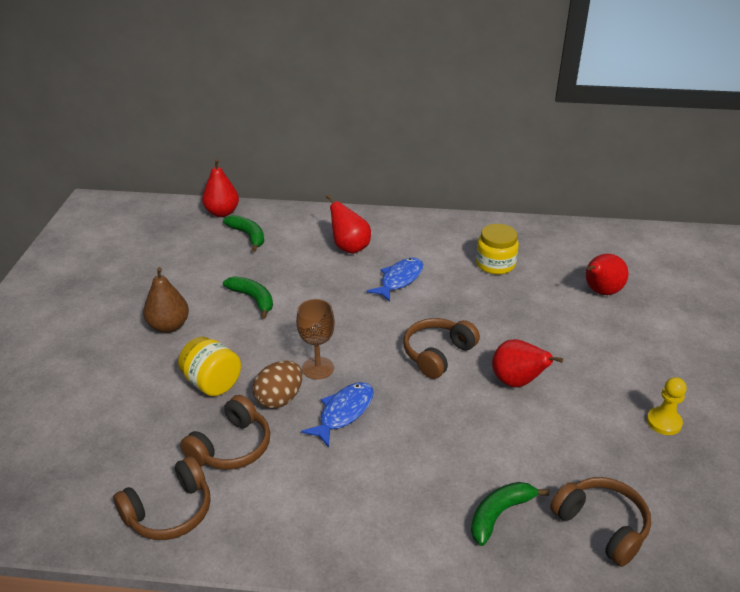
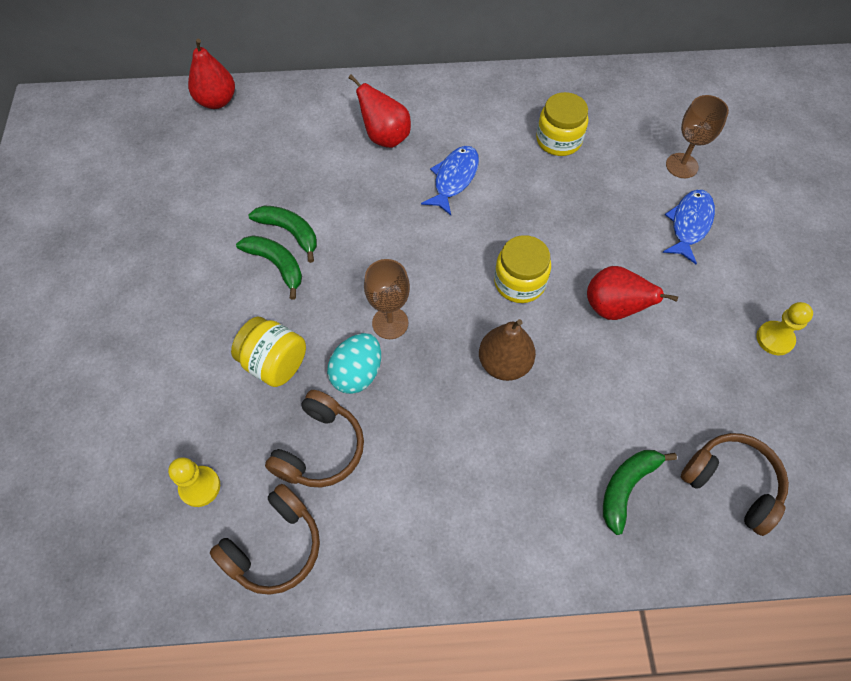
camera: 10 degrees left, 25 degrees up
brown pear [143,267,189,333] -> brown pear moved to [479,319,536,381]
green banana [223,215,264,252] -> green banana moved to [236,235,302,300]
brown egg [253,360,303,409] -> turquoise egg [327,333,381,394]
blue fish [301,382,374,447] -> blue fish moved to [662,189,715,264]
brown headphones [403,318,480,379] -> yellow jar [494,235,551,303]
red pear [586,254,628,295] -> brown goblet [666,95,729,178]
none -> yellow pawn [168,457,220,507]

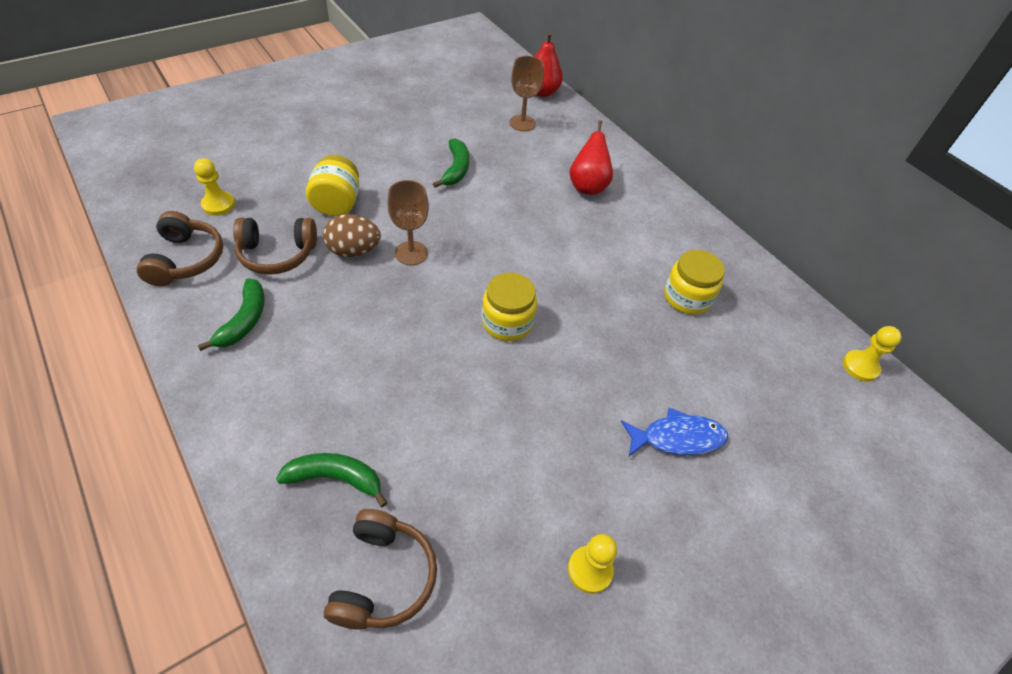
camera: 55 degrees right, 10 degrees down
brown headphones [210,484,320,595] -> brown headphones turned 105 degrees counterclockwise [137,211,223,286]
green banana [236,235,302,300] -> green banana moved to [198,278,265,351]
turquoise egg [327,333,381,394] -> brown egg [323,214,381,257]
blue fish [421,146,479,215] -> none
brown pear [479,319,536,381] -> none
red pear [587,266,678,320] -> none
brown goblet [666,95,729,178] -> brown goblet moved to [510,56,544,131]
none -> yellow pawn [843,326,902,382]

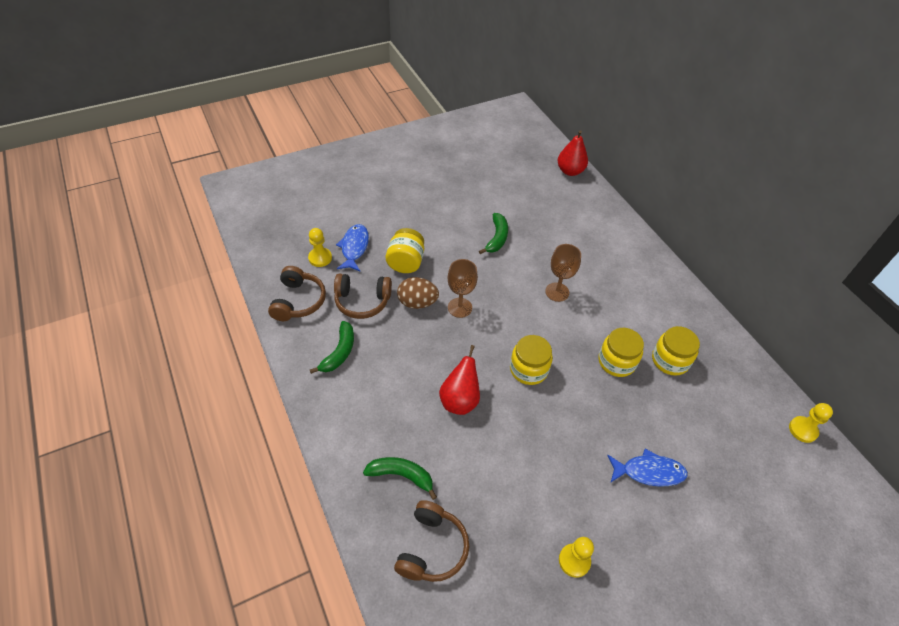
camera: 10 degrees right, 0 degrees up
brown goblet [510,56,544,131] -> brown goblet moved to [545,244,581,302]
red pear [569,120,613,195] -> red pear moved to [439,345,480,415]
none -> blue fish [336,224,369,271]
none -> yellow jar [598,328,644,377]

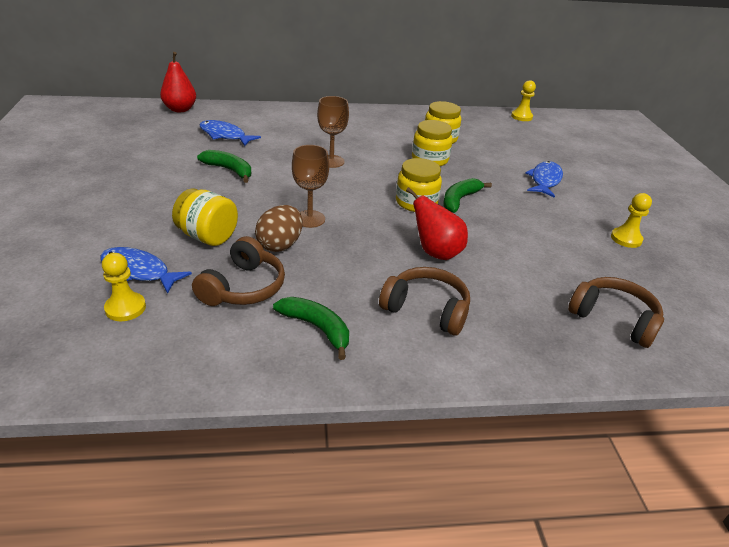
camera: 70 degrees left, 15 degrees down
brown headphones [268,266,326,321] -> brown headphones moved to [379,267,470,335]
green banana [363,457,437,500] -> green banana moved to [443,178,492,213]
none -> blue fish [200,120,261,146]

